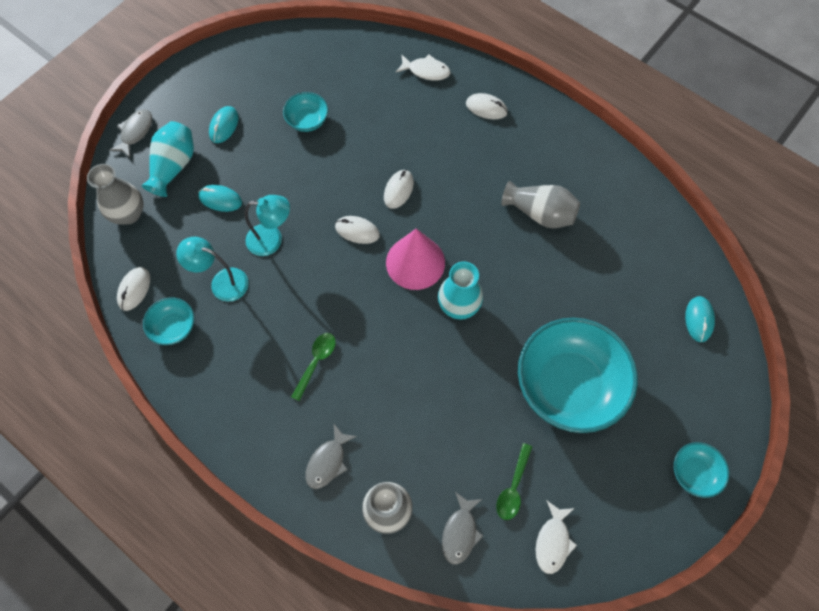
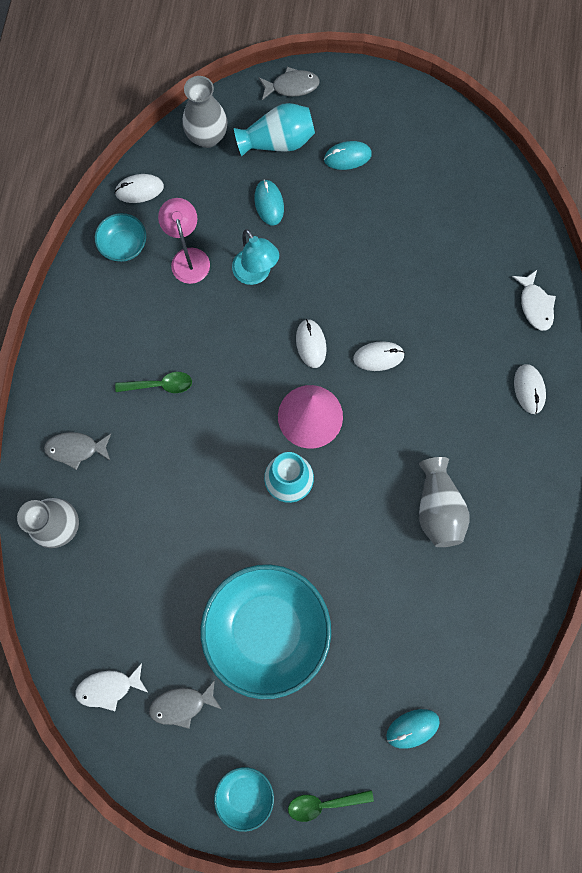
camera: 60 degrees right, 10 degrees up
turquoise lamp [176,237,249,302] -> pink lamp [158,198,210,284]
turquoise bowl [283,92,328,132] -> none
grey fish [442,492,483,564] -> grey fish moved to [149,680,221,729]
green spoon [496,443,532,520] -> green spoon moved to [288,790,374,822]

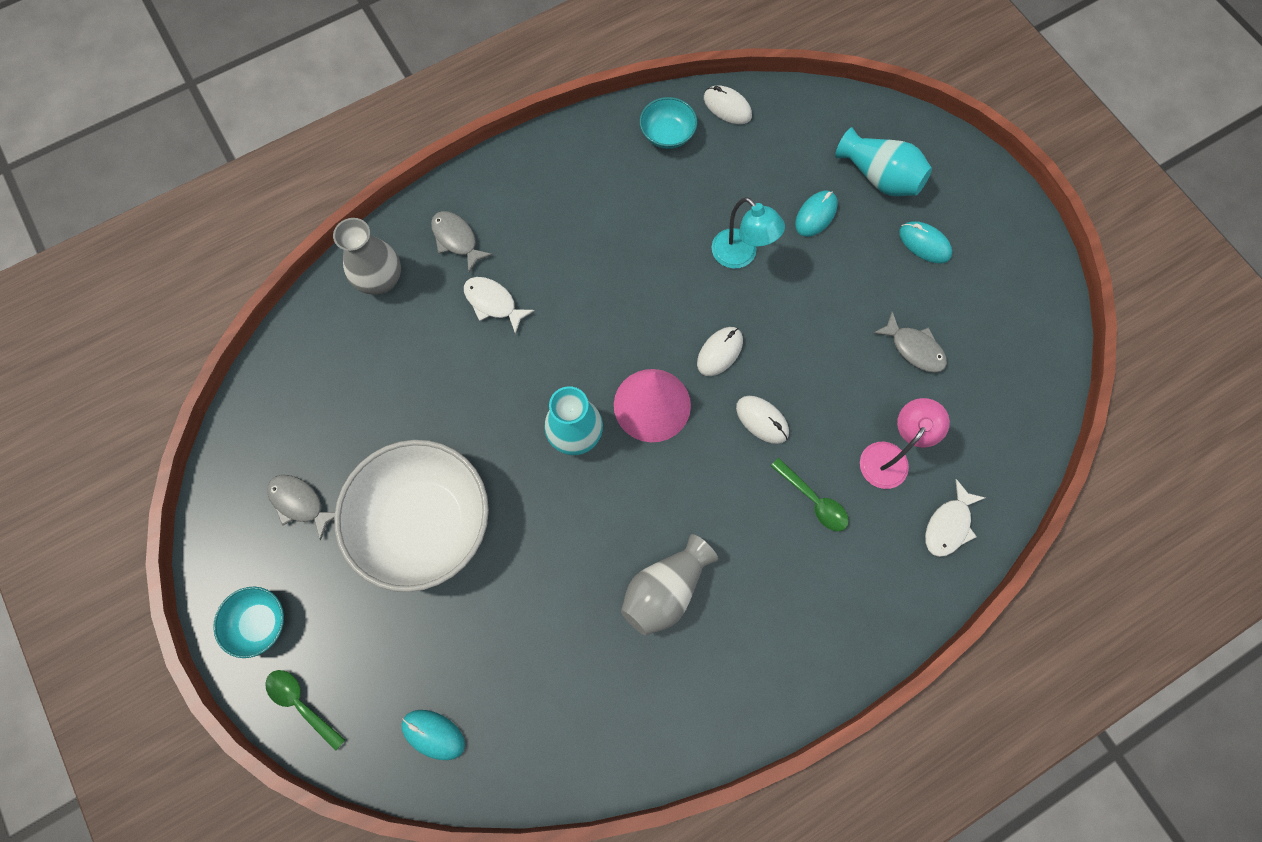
camera: 50 degrees right, 5 degrees down
white fish [75,663,148,711] -> white fish moved to [464,277,535,334]
green spoon [115,372,192,393] -> green spoon moved to [771,458,849,531]
pink lamp [158,198,210,284] -> pink lamp moved to [860,398,950,489]
grey vase [182,76,227,148] -> none
turquoise bowl [200,564,331,699] -> white bowl [334,440,489,592]
turquoise lamp [232,229,279,285] -> turquoise lamp turned 60 degrees counterclockwise [712,197,785,269]
grey fish [259,67,320,100] -> grey fish moved to [873,312,947,373]
white mouse [514,364,546,414] -> none

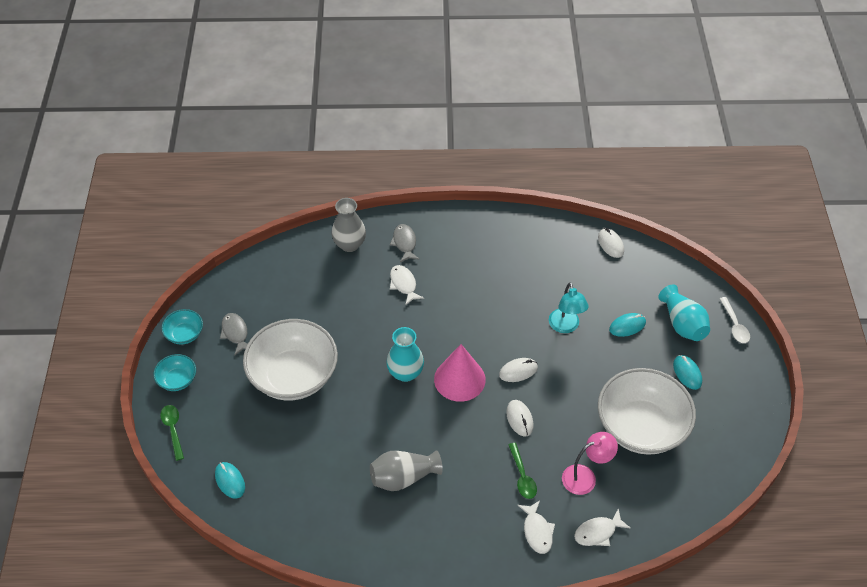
camera: 30 degrees right, 20 degrees down
turquoise bowl [640,97,697,149] -> turquoise bowl moved to [161,309,203,345]
grey fish [873,312,947,373] -> white bowl [598,368,696,455]
none -> white fish [518,501,555,554]
none -> white spoon [720,297,750,343]

